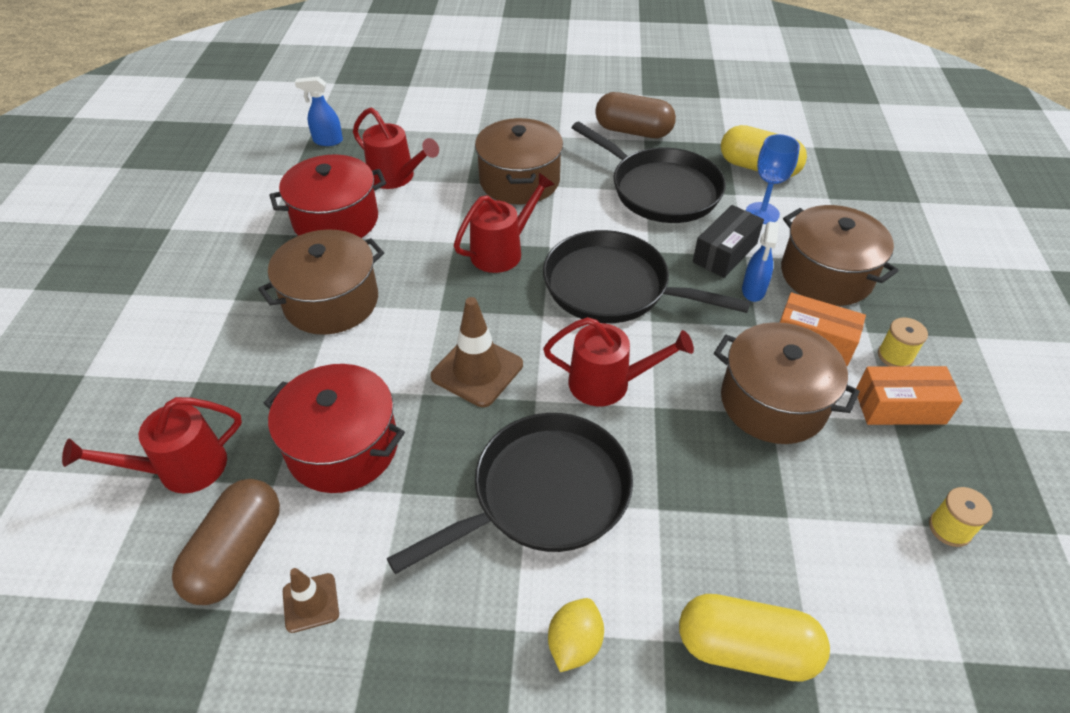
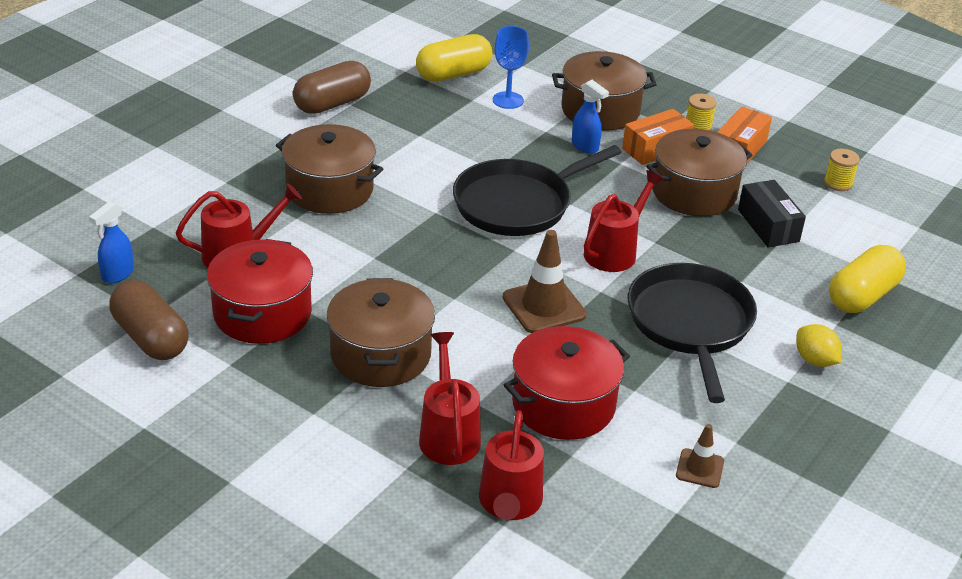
camera: 60 degrees left, 10 degrees down
brown capsule [172,479,280,605] -> brown capsule moved to [110,280,189,360]
red watering can [454,173,555,273] -> red watering can moved to [419,332,481,465]
black pan [571,122,726,223] -> none
black box [693,205,764,278] -> black box moved to [738,180,806,247]

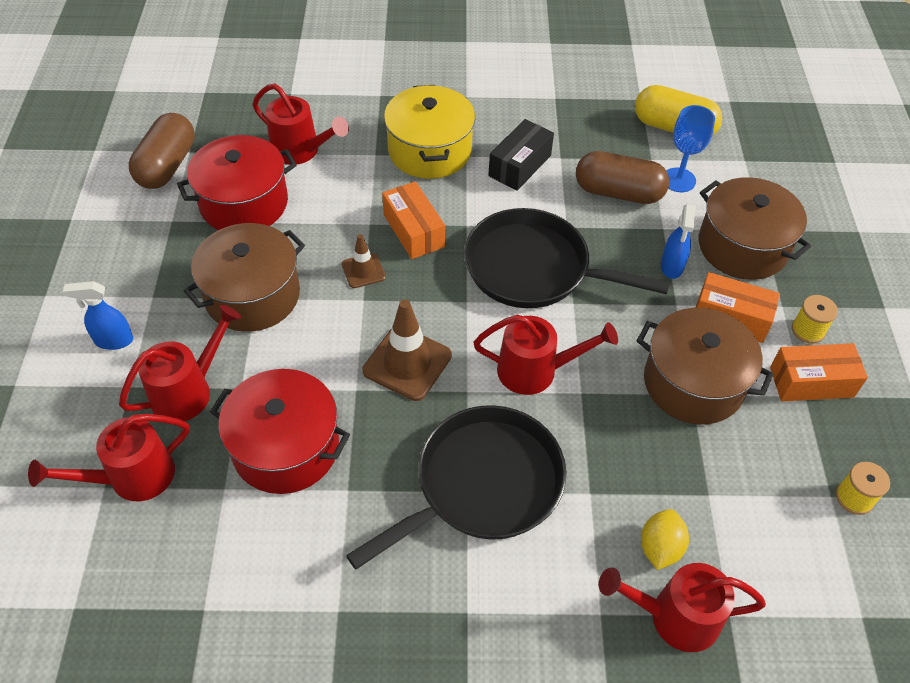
camera: 55 degrees right, 15 degrees up
blue spray bottle [89,201,134,283] -> blue spray bottle moved to [63,281,133,350]
brown pot [276,124,383,214] -> yellow pot [384,85,475,179]
brown capsule [293,61,371,114] -> brown capsule moved to [576,151,669,204]
brown traffic cone [676,424,724,488] -> brown traffic cone moved to [342,234,386,288]
black box [738,180,806,247] -> black box moved to [488,119,554,191]
yellow lemon [796,324,842,367] -> yellow lemon moved to [641,509,689,570]
yellow capsule [829,245,906,313] -> red watering can [599,563,766,652]
none -> orange box [382,181,445,259]

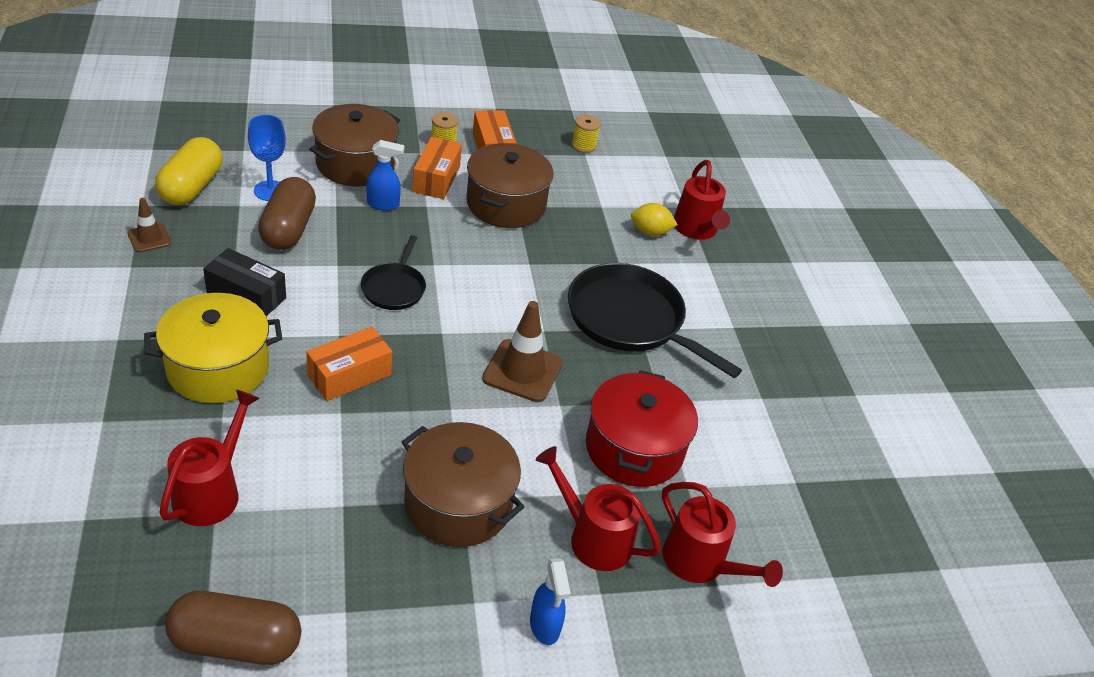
camera: 105 degrees left, 10 degrees down
red pot [177,135,296,230] -> none
brown traffic cone [342,234,386,288] -> brown traffic cone moved to [127,198,171,253]
black pan [464,208,670,308] -> black pan [361,235,426,310], size x0.54
red watering can [474,315,618,395] -> none

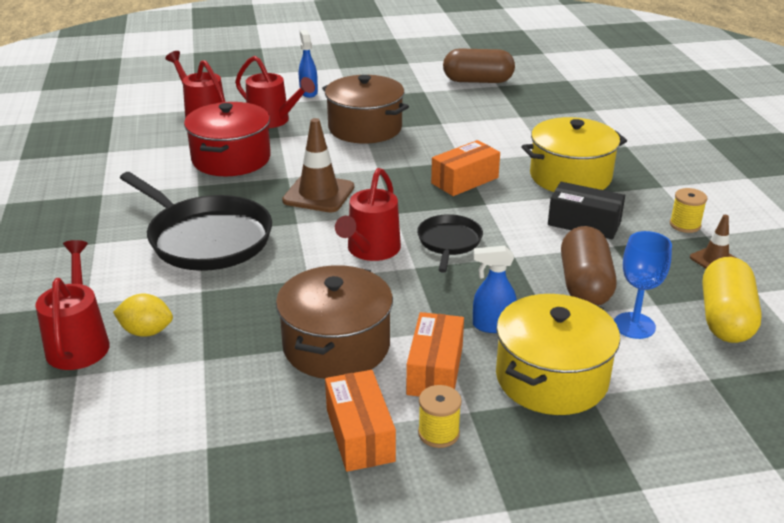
camera: 175 degrees left, 10 degrees down
red watering can [159,389,260,526] -> red watering can moved to [335,168,401,261]
brown pot [309,104,400,186] -> yellow pot [496,294,620,415]
yellow spool [572,115,601,153] -> yellow spool moved to [670,188,707,233]

